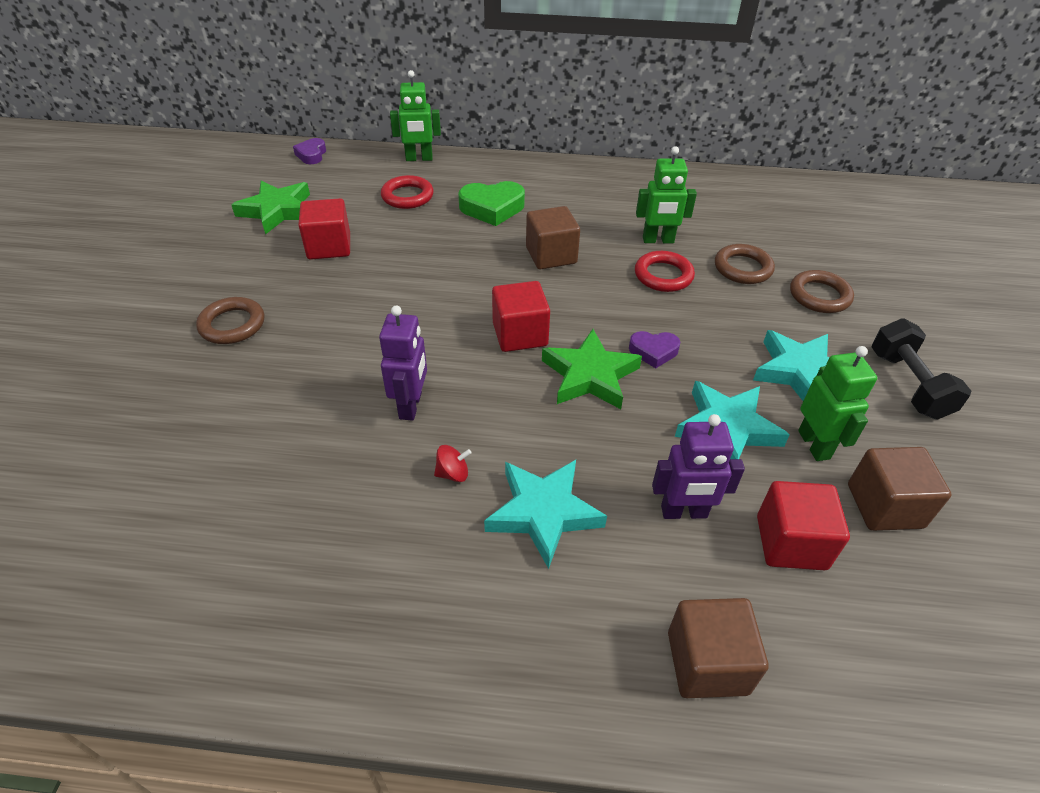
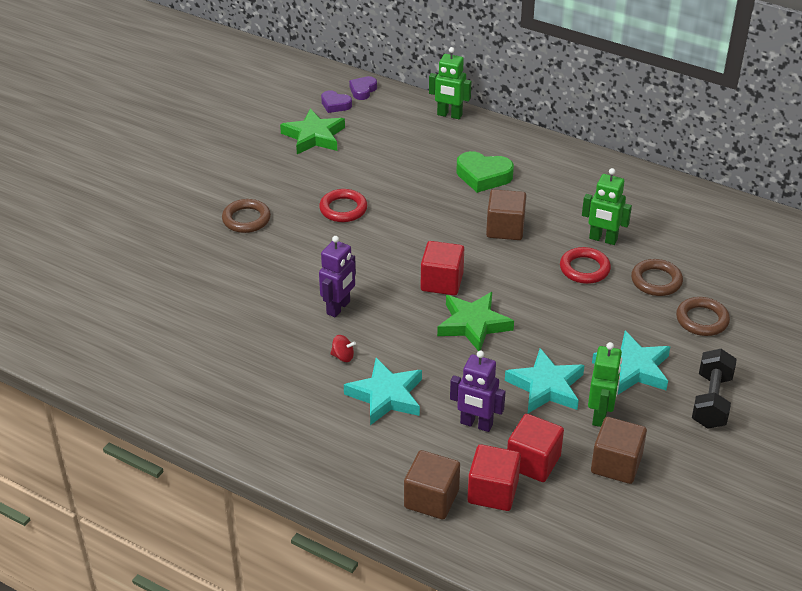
camera: 25 degrees right, 5 degrees down
red cube [298,198,350,259] -> red cube moved to [467,444,521,511]
red ring [381,175,434,209] -> red ring moved to [319,189,367,222]
purple heart [629,331,680,368] -> purple heart moved to [321,90,352,113]

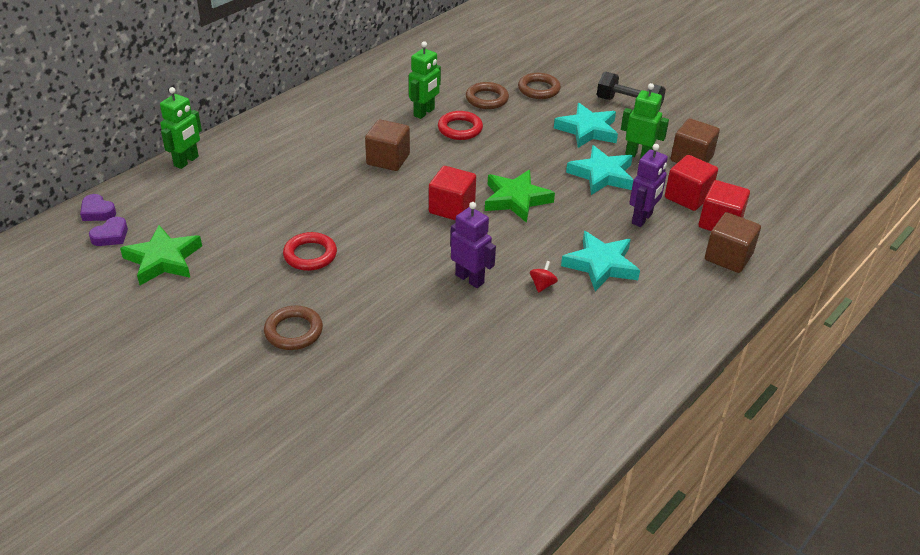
camera: 80 degrees left, 0 degrees up
green heart [456,151,514,193] -> none

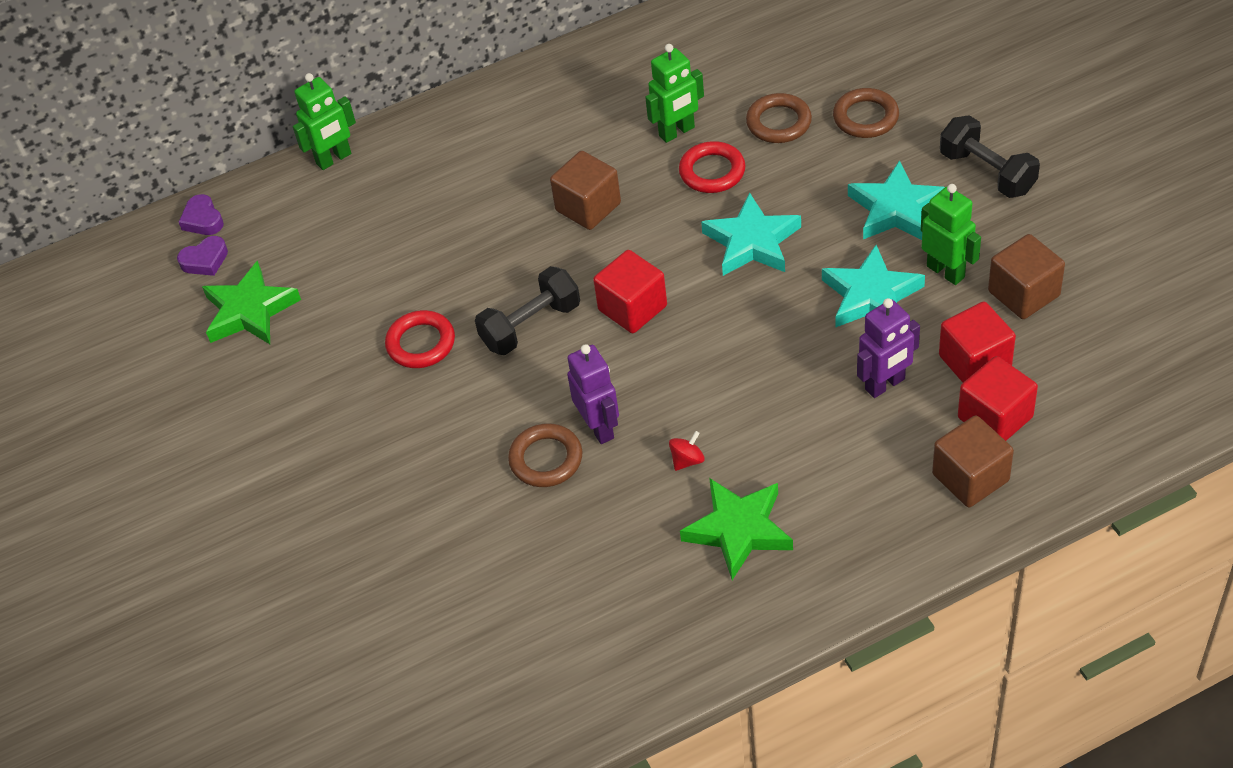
camera: 30 degrees right, 10 degrees up
brown ring [264,306,323,350] -> brown ring moved to [508,423,583,487]
green star [485,170,555,223] -> green star moved to [680,478,793,580]
turquoise star [561,231,640,291] -> turquoise star moved to [701,193,801,276]
none -> black dumbbell [475,266,580,355]

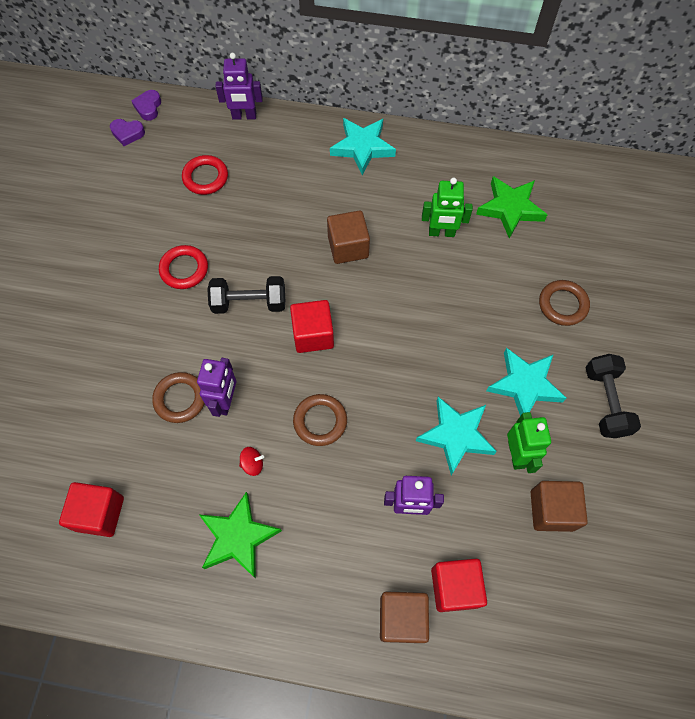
camera: 30 degrees right, 15 degrees up
green star [202,261,301,344] -> green star moved to [476,176,547,239]
green robot [293,73,356,170] -> purple robot [215,53,263,120]
red ring [679,141,746,193] -> red ring moved to [182,155,228,195]
turquoise star [701,193,801,276] -> turquoise star moved to [330,118,396,175]
brown ring [746,93,812,143] -> brown ring moved to [293,394,347,446]
red cube [939,302,1016,383] -> red cube moved to [59,482,124,537]

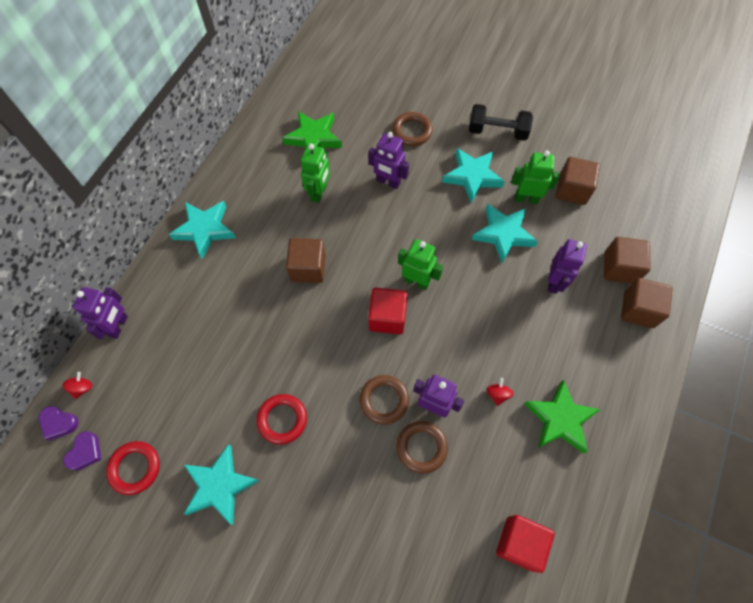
camera: 75 degrees left, 0 degrees up
red ring [182,155,228,195] -> red ring moved to [106,441,160,495]
black dumbbell [207,276,285,314] -> none
brown ring [293,394,347,446] -> brown ring moved to [359,375,409,424]
red cube [431,558,487,612] -> brown cube [604,237,651,284]
none -> red spinning top [62,372,92,399]
none -> turquoise star [184,444,259,525]
none -> purple robot [369,132,409,189]
none -> green robot [398,239,443,290]

